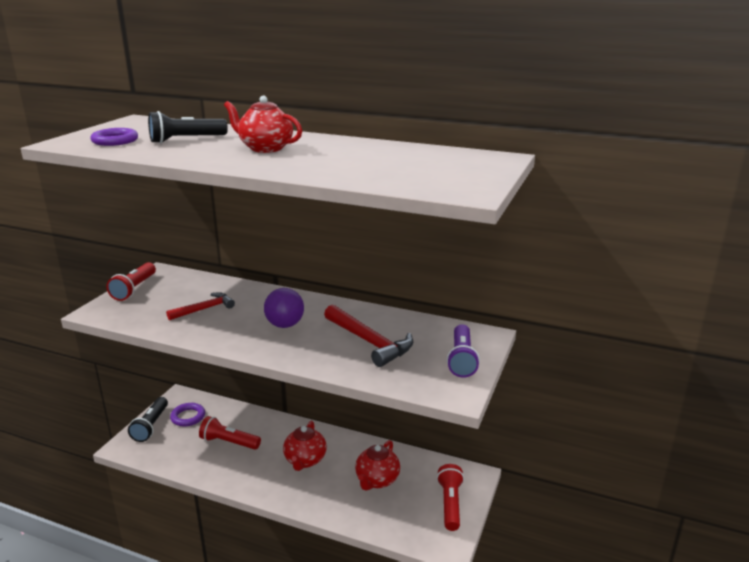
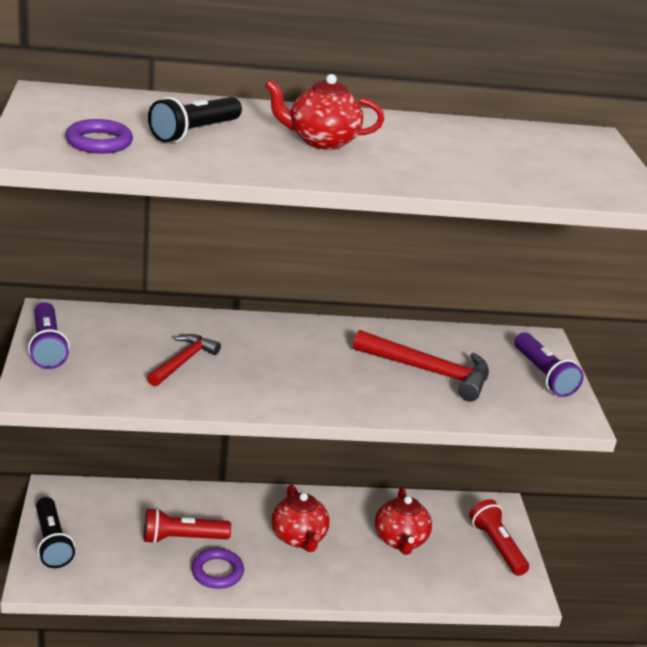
camera: 30 degrees left, 5 degrees up
red flashlight [106,262,156,301] -> purple flashlight [28,302,70,369]
purple ring [170,403,205,427] -> purple ring moved to [192,548,244,589]
purple ball [264,288,304,328] -> none

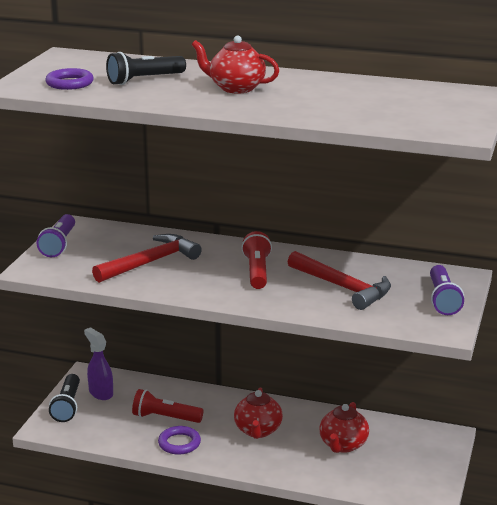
camera: 25 degrees right, 5 degrees down
red hammer [147,334,221,386] -> red hammer [92,234,202,283], size x1.56
red flashlight [469,499,529,576] -> red flashlight moved to [241,231,272,289]
none -> purple spray bottle [84,327,113,400]

